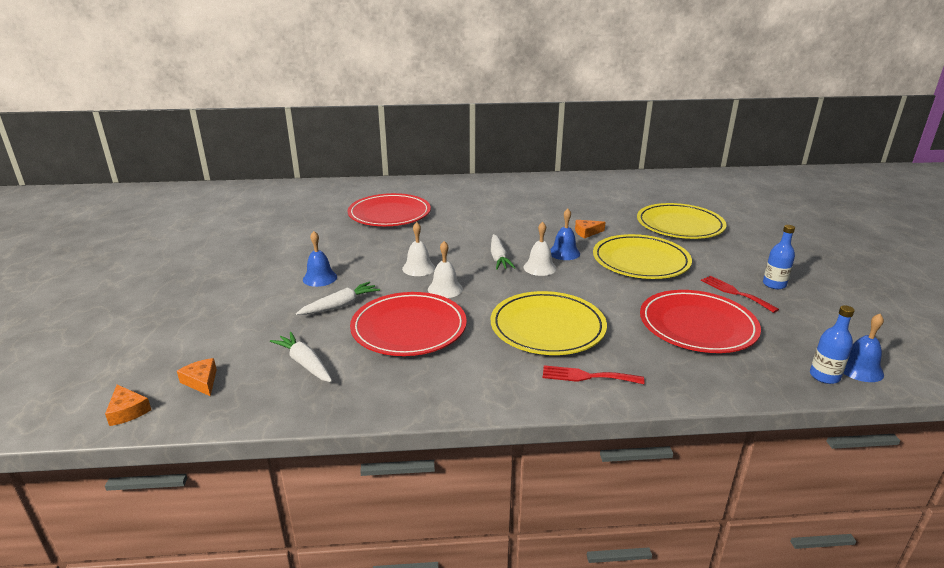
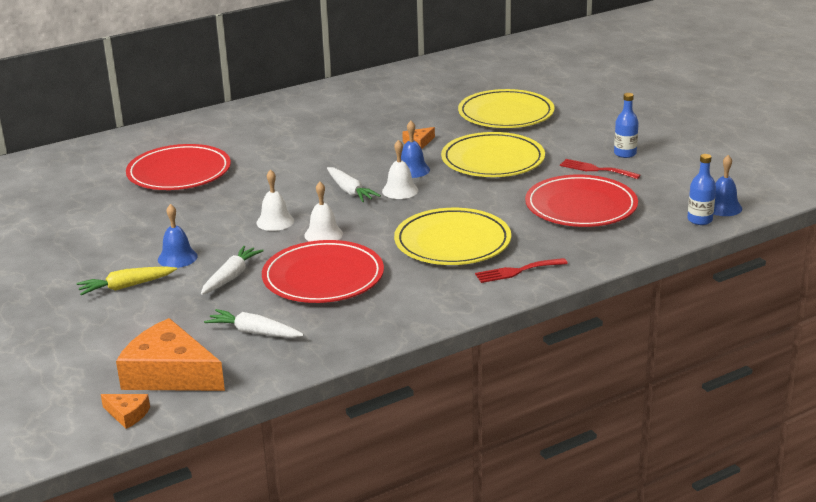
camera: 25 degrees left, 0 degrees up
orange cheese [177,358,217,396] -> orange cheese [116,318,225,391], size x2.25
none -> yellow carrot [77,266,177,295]

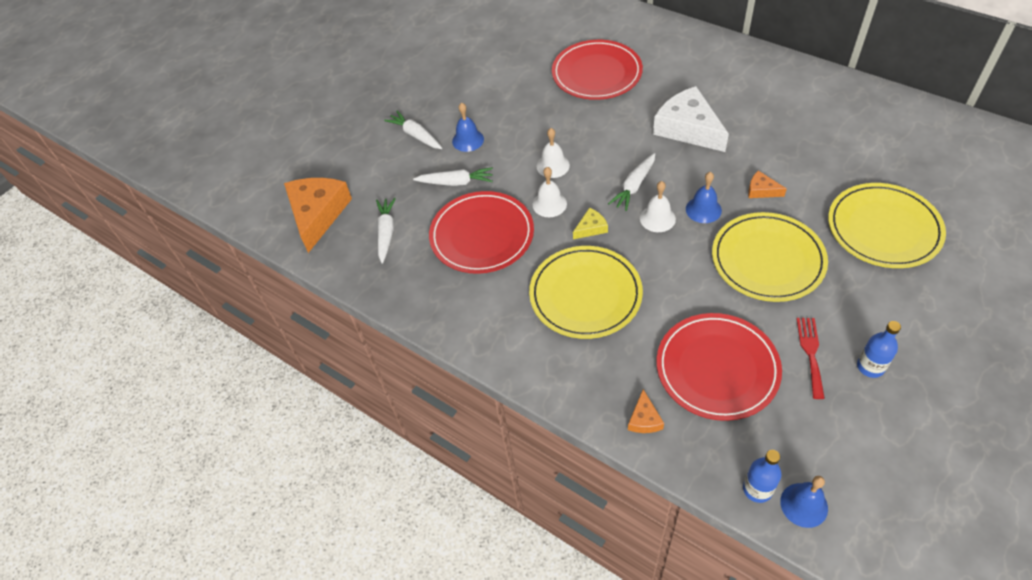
camera: 70 degrees right, 25 degrees up
yellow carrot [77,266,177,295] -> white carrot [384,111,442,149]
orange cheese [101,394,150,429] -> orange cheese moved to [628,389,664,433]
red fork [475,258,568,283] -> none
none -> yellow cheese [573,208,608,239]
none -> white cheese [653,86,729,152]

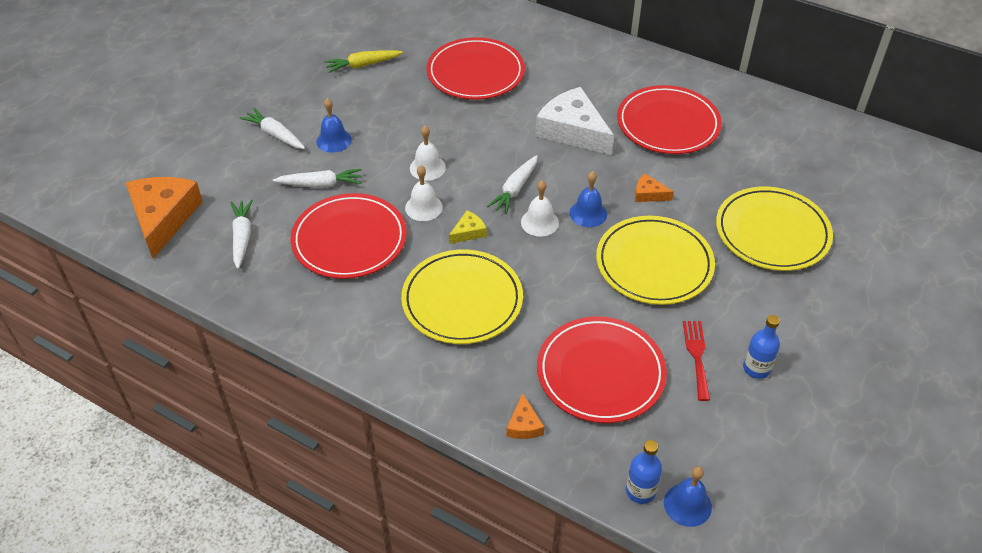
camera: 10 degrees left, 5 degrees down
none -> yellow carrot [324,50,403,73]
none -> red plate [617,85,722,154]

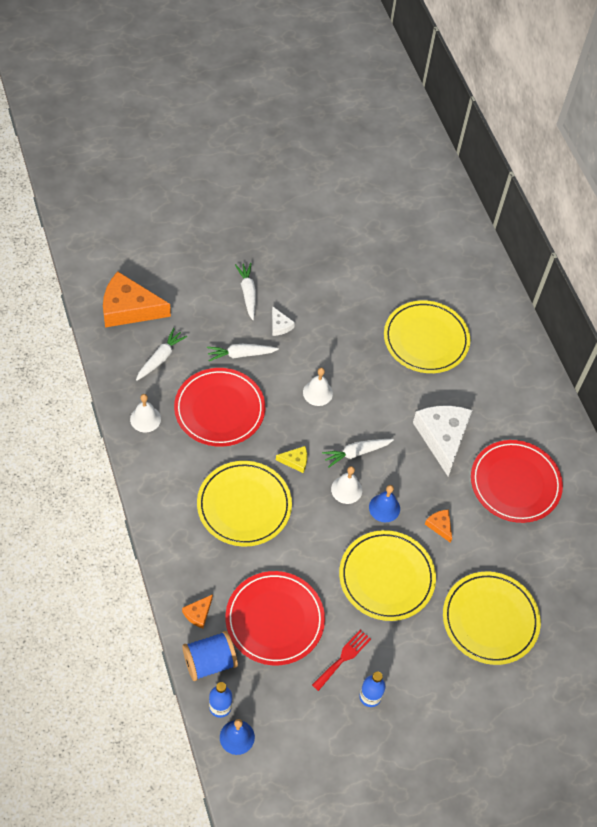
camera: 35 degrees right, 10 degrees up
orange cheese [126,177,203,258] -> orange cheese turned 120 degrees counterclockwise [103,271,171,328]
white carrot [273,169,361,188] -> white carrot turned 135 degrees clockwise [207,344,279,361]
blue bell [316,98,352,153] -> white cheese [272,306,295,336]
yellow carrot [324,50,403,73] -> none
white bell [405,165,443,221] -> white bell moved to [130,394,161,433]
red plate [427,37,525,100] -> yellow plate [384,300,470,373]
none -> blue spool [182,631,238,681]

